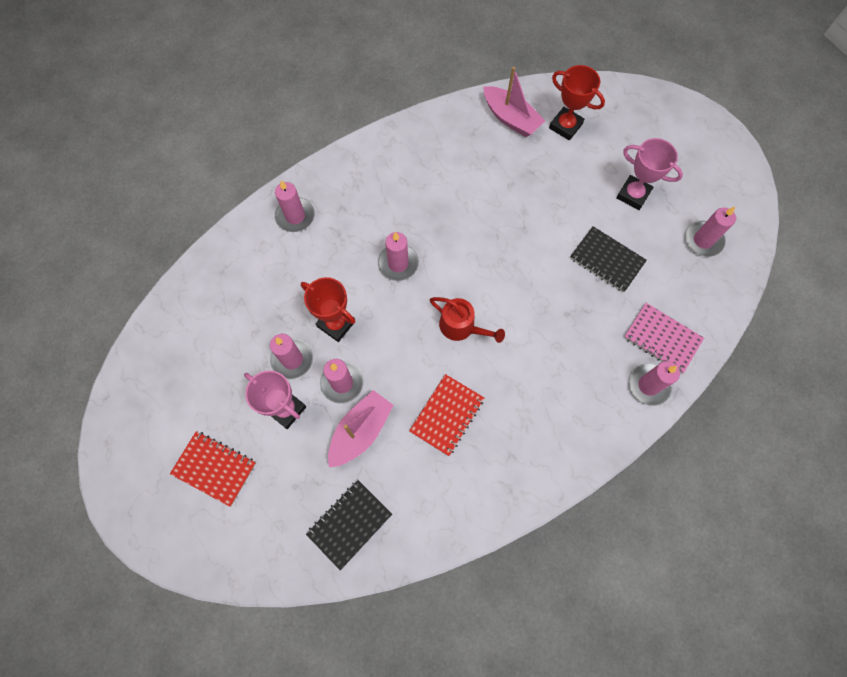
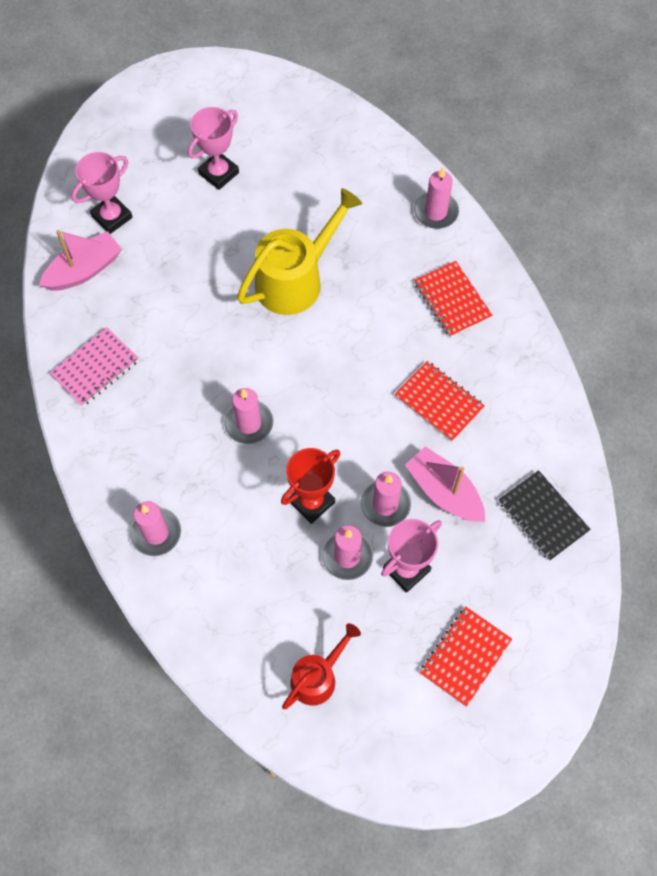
camera: 80 degrees left, 5 degrees down
red watering can [430,297,505,343] -> red watering can moved to [282,623,361,709]
red trophy [549,65,605,140] -> pink trophy [72,152,133,234]
black notebook [570,226,647,293] -> none
pink notebook [624,303,704,374] -> pink notebook moved to [50,327,139,407]
pink candle [685,207,736,257] -> none
none -> yellow watering can [237,188,362,315]
none -> red notebook [414,261,493,337]

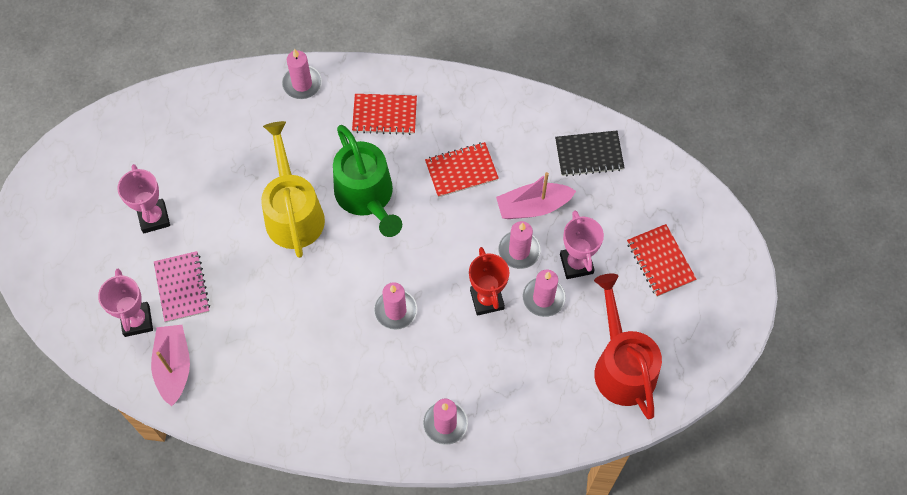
camera: 60 degrees left, 0 degrees up
pink notebook [50,327,139,407] -> pink notebook moved to [154,251,210,322]
red watering can [282,623,361,709] -> red watering can [594,273,662,419], size x1.71
none -> green watering can [333,125,402,237]

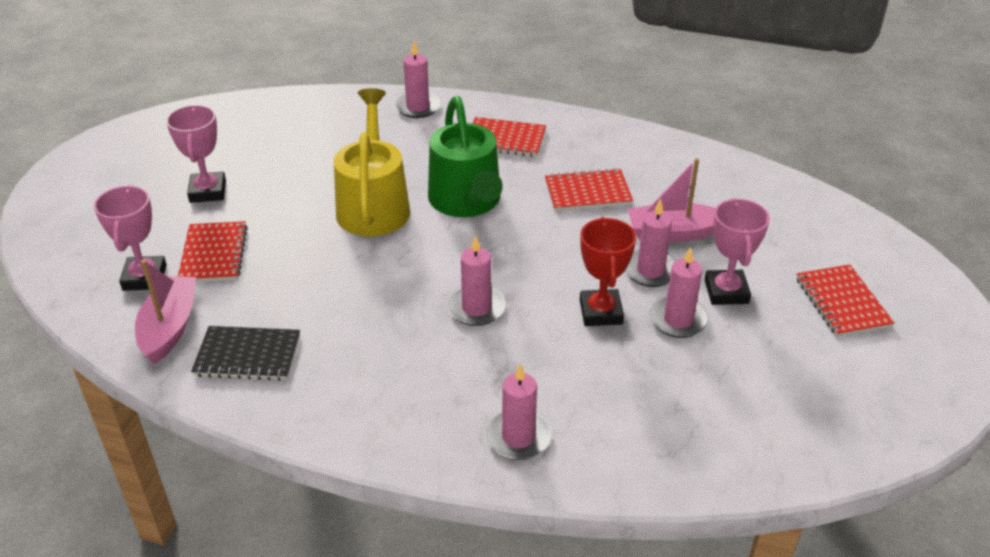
camera: 10 degrees right, 25 degrees down
pink notebook [154,251,210,322] -> red notebook [178,221,248,282]
black notebook [555,131,625,177] -> black notebook moved to [191,326,300,381]
red watering can [594,273,662,419] -> none

